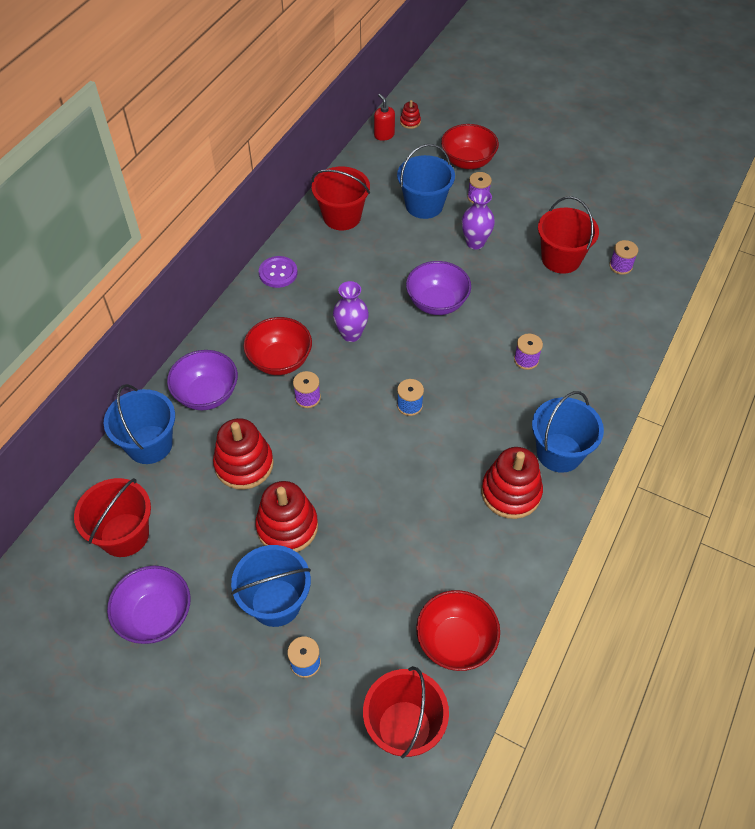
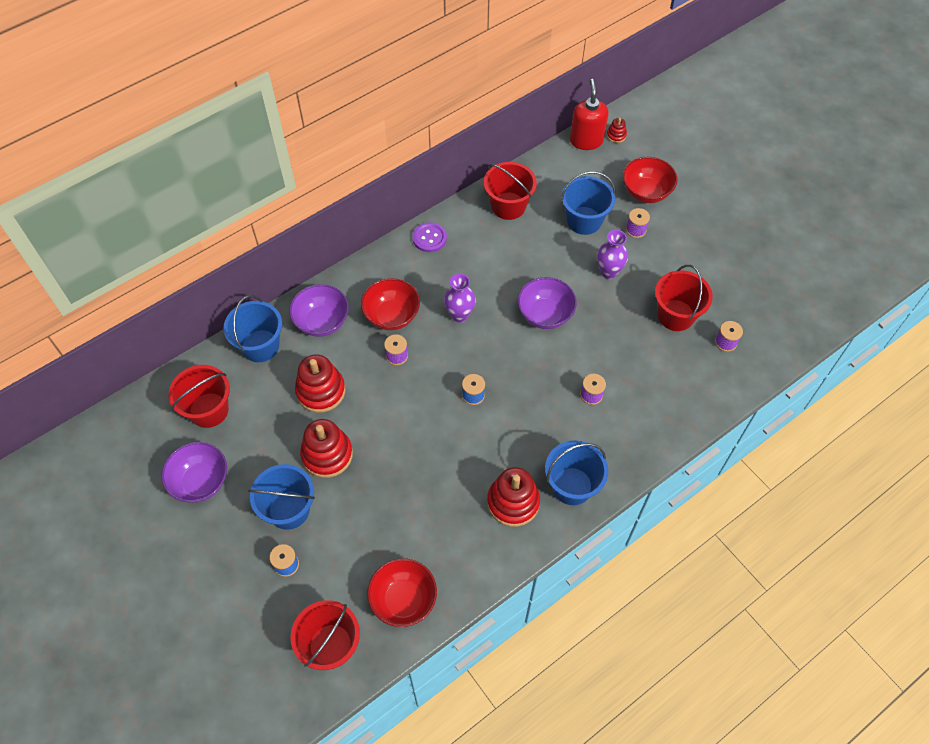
camera: 25 degrees right, 5 degrees up
red soap dispenser [374,94,395,141] -> red soap dispenser [570,79,609,150], size x1.68

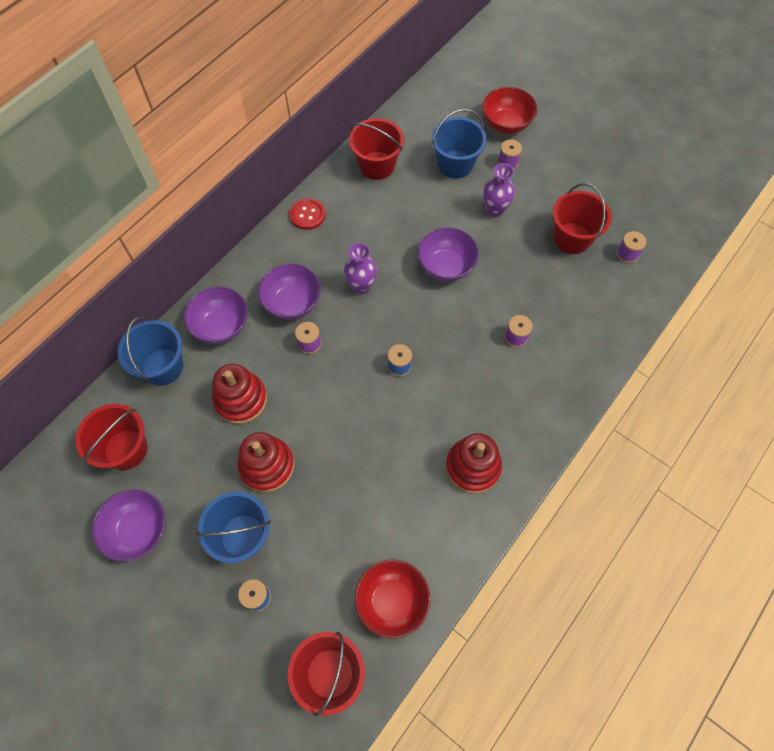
camera: 15 degrees left, 5 degrees up
red bowl [361,278,420,330] -> purple bowl [258,263,321,320]
purple button [413,222,447,252] -> red button [290,198,325,230]
blue bucket [545,441,608,505] -> none
red soap dispenser [570,79,609,150] -> none
red stacking toy [607,118,627,143] -> none

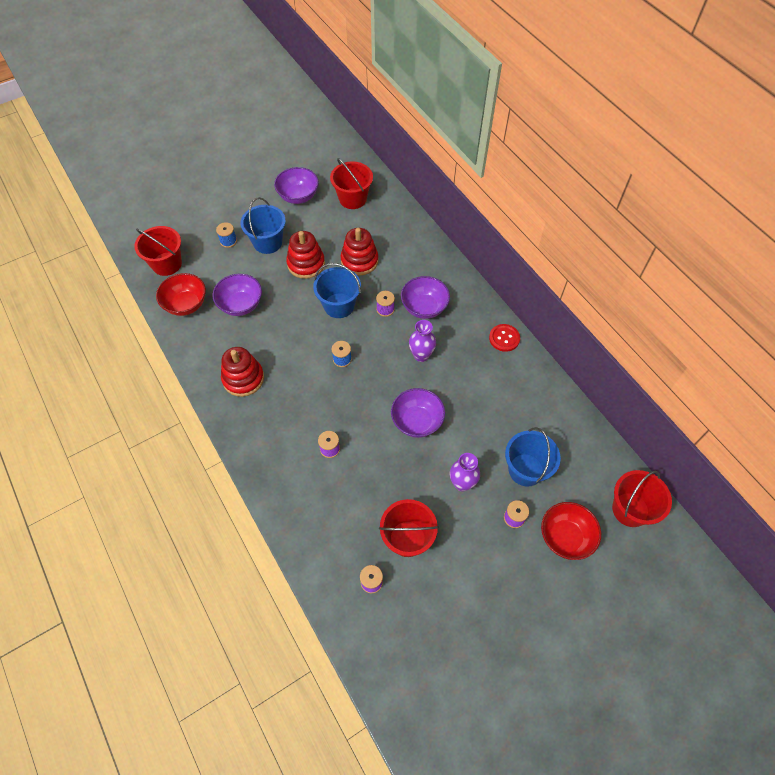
camera: 110 degrees right, 5 degrees down
blue bucket [118,316,183,386] -> blue bucket moved to [313,263,361,318]
purple bowl [184,286,248,344] -> purple bowl moved to [212,274,262,316]
red bucket [349,118,404,180] -> red bucket moved to [612,470,672,527]

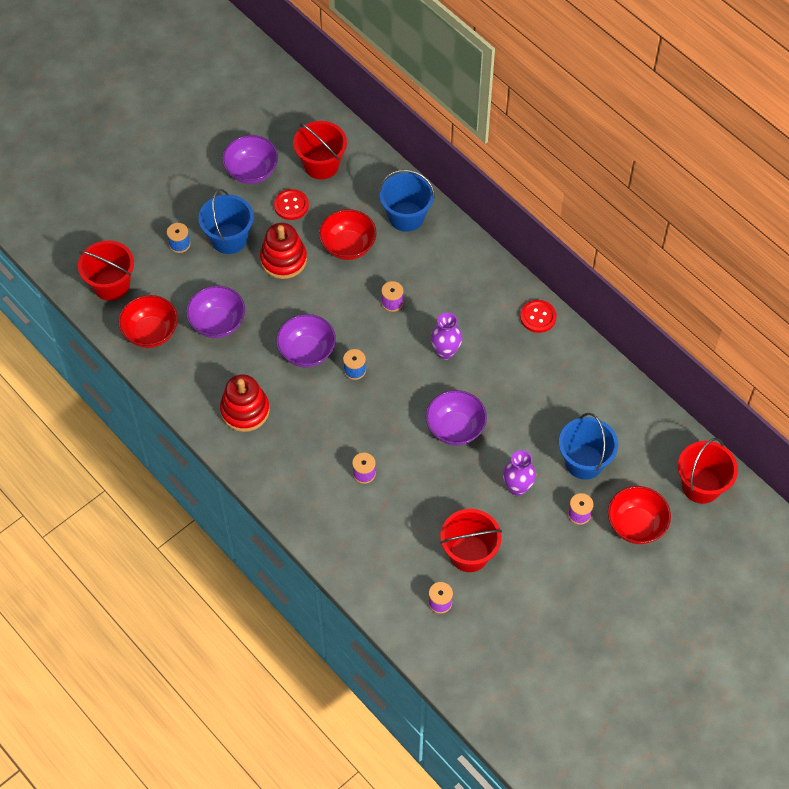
camera: 10 degrees left, 0 degrees up
blue bucket [313,263,361,318] -> blue bucket moved to [379,170,435,232]
red stacking toy [340,228,378,276] -> red bowl [319,209,377,260]
purple bowl [401,276,450,319] -> purple bowl moved to [276,314,336,367]
none -> red button [274,189,309,220]

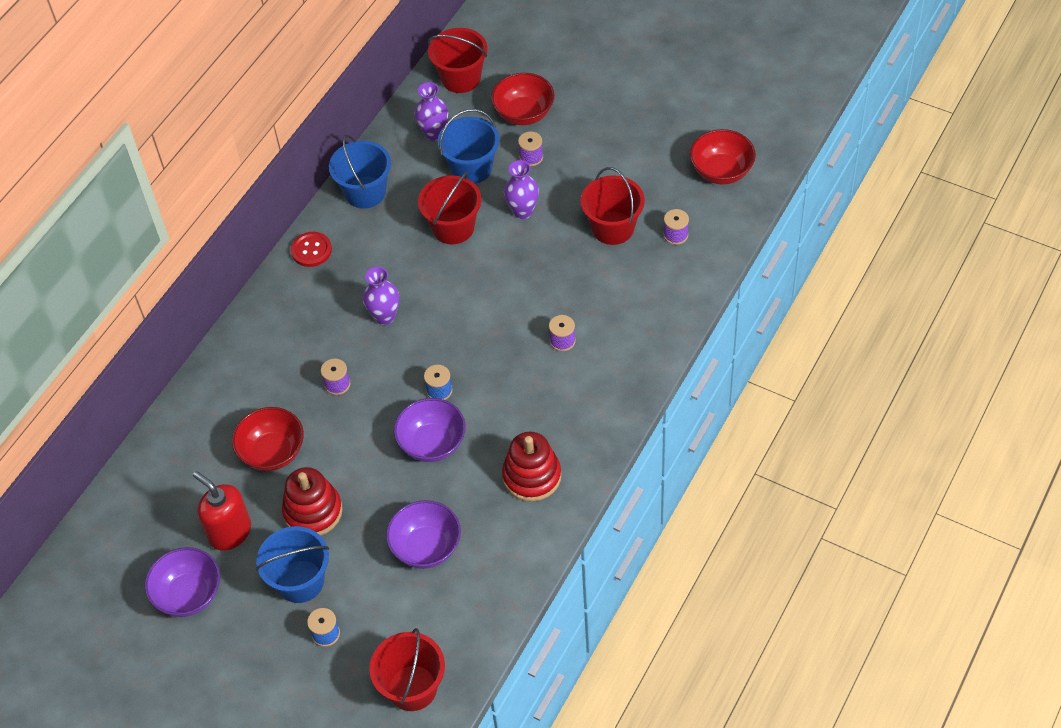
camera: 105 degrees left, 5 degrees down
red bowl [119,295,178,348] -> red bowl moved to [690,129,756,184]
red button [274,189,309,220] -> red soap dispenser [193,471,251,551]
red bucket [293,121,347,179] -> red bucket moved to [418,172,481,244]
blue bucket [379,170,435,232] -> blue bucket moved to [329,135,391,209]
purple bowl [426,390,487,446] -> none
none -> purple vase [415,82,448,141]

